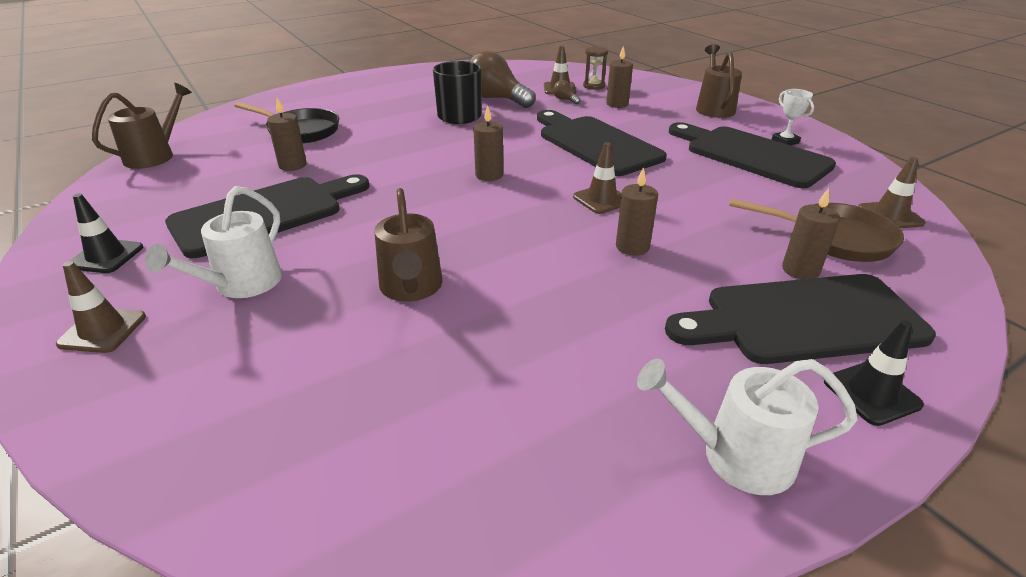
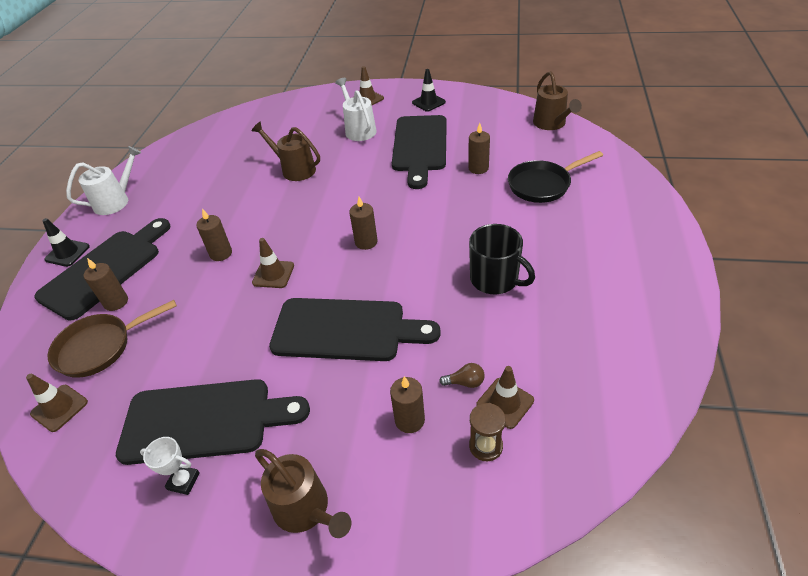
camera: 135 degrees right, 10 degrees up
brown light bulb [468,51,536,108] -> none

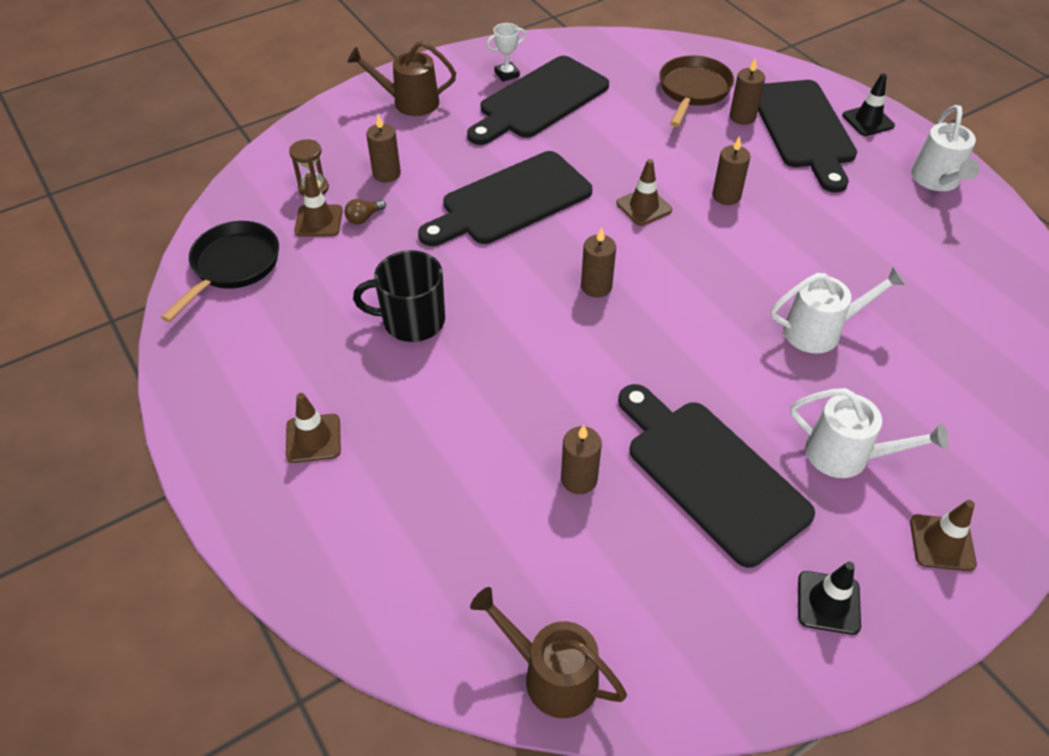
camera: 135 degrees right, 5 degrees up
brown traffic cone [26,374,88,432] -> brown traffic cone moved to [286,393,341,463]
brown watering can [251,122,320,181] -> white watering can [771,267,905,354]
black pan [508,151,603,203] -> black pan moved to [161,221,279,322]

